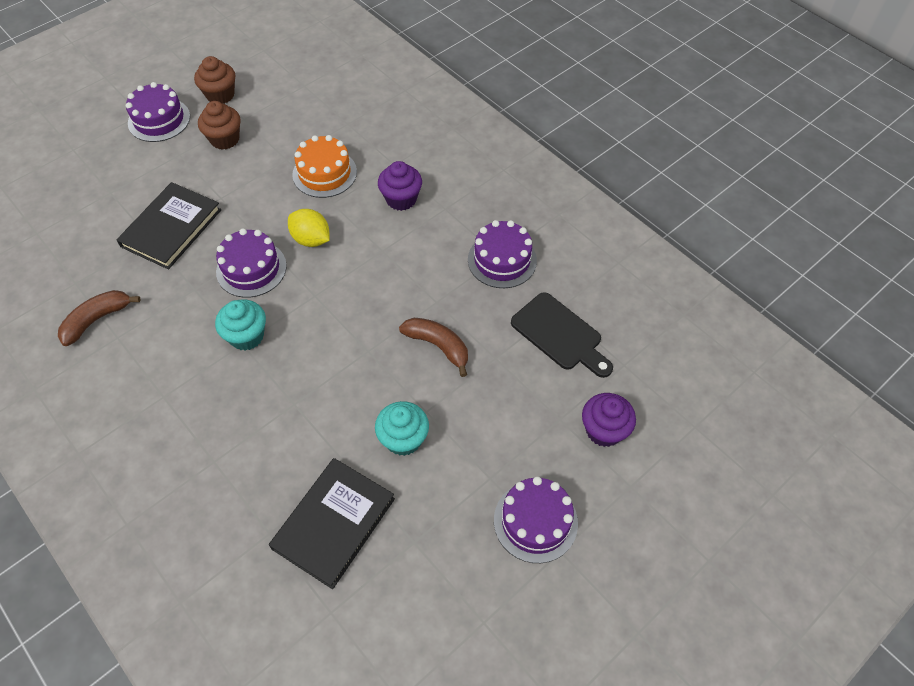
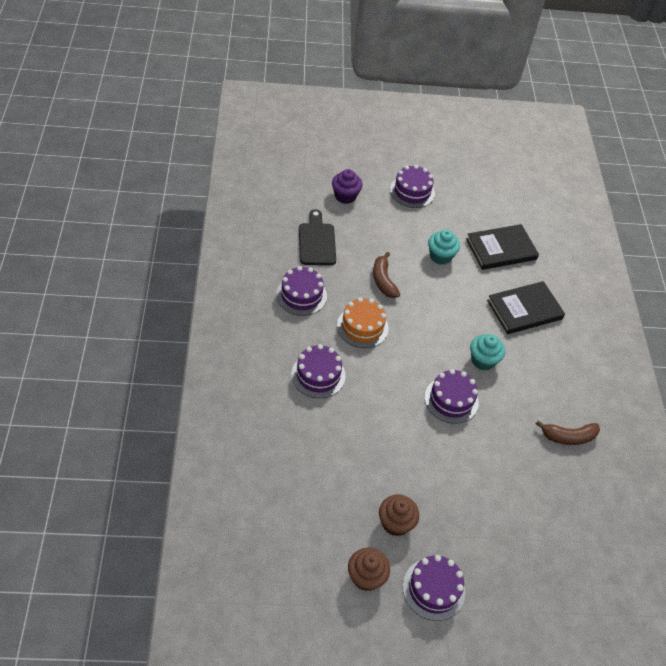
camera: 145 degrees left, 5 degrees down
black book [117,182,221,269] -> black book moved to [487,281,565,334]
yellow lemon [288,209,330,247] -> none
orange cake [292,135,357,198] -> orange cake moved to [337,297,388,348]
purple cupcake [378,161,422,211] -> purple cake [291,344,346,398]

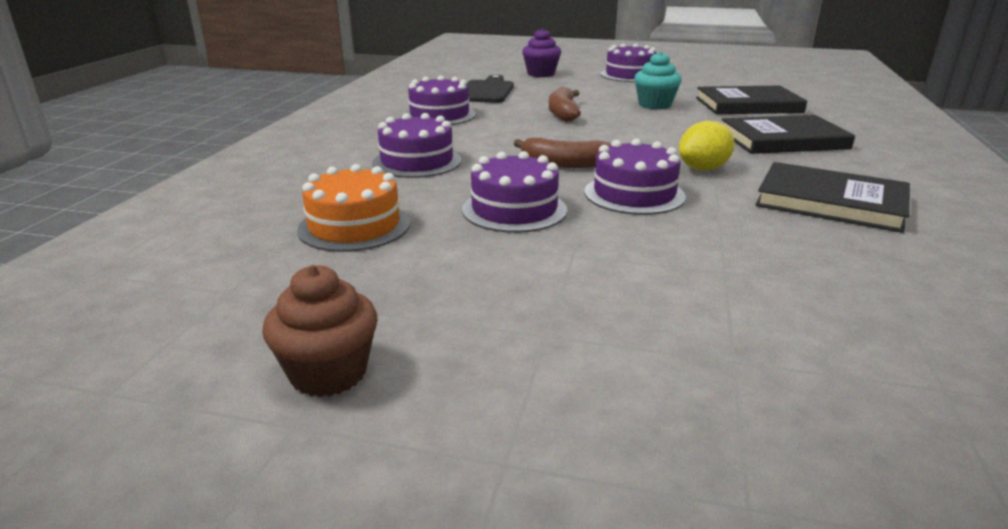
camera: 20 degrees right, 25 degrees down
orange cake [337,297,388,348] -> orange cake moved to [297,164,410,252]
brown cupcake [379,494,419,536] -> none
purple cake [403,555,465,621] -> purple cake moved to [462,151,567,233]
turquoise cupcake [470,334,505,371] -> yellow lemon [679,121,734,171]
brown banana [536,420,600,445] -> brown banana moved to [513,138,611,168]
none -> black book [755,162,910,233]

